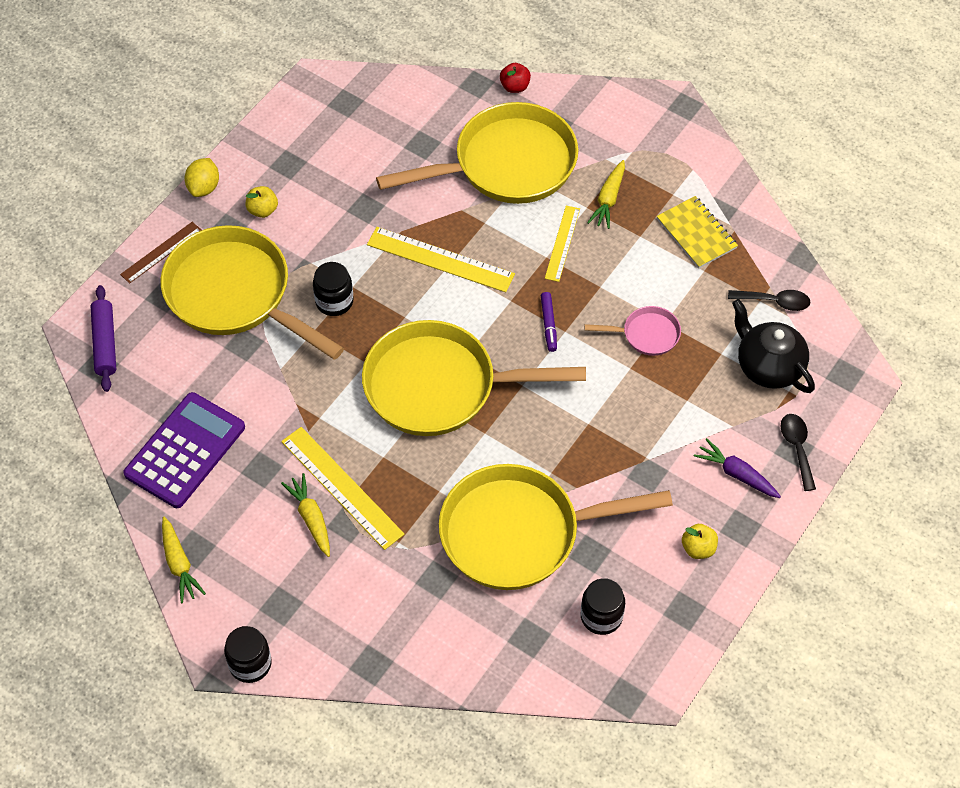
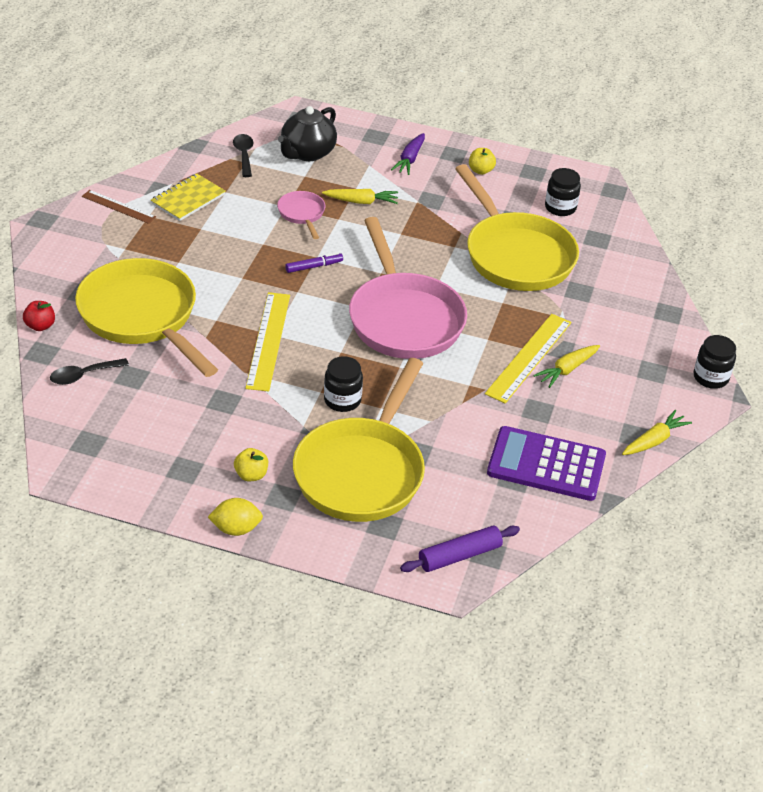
camera: 110 degrees left, 15 degrees down
brown ruler [120,222,202,284] -> brown ruler moved to [82,190,156,224]
yellow pan [362,320,586,436] -> pink pan [349,217,467,359]
yellow ruler [545,206,580,282] -> none
yellow carrot [587,160,625,229] -> yellow carrot moved to [322,189,398,204]
black spoon [781,414,816,491] -> black spoon moved to [50,358,129,385]

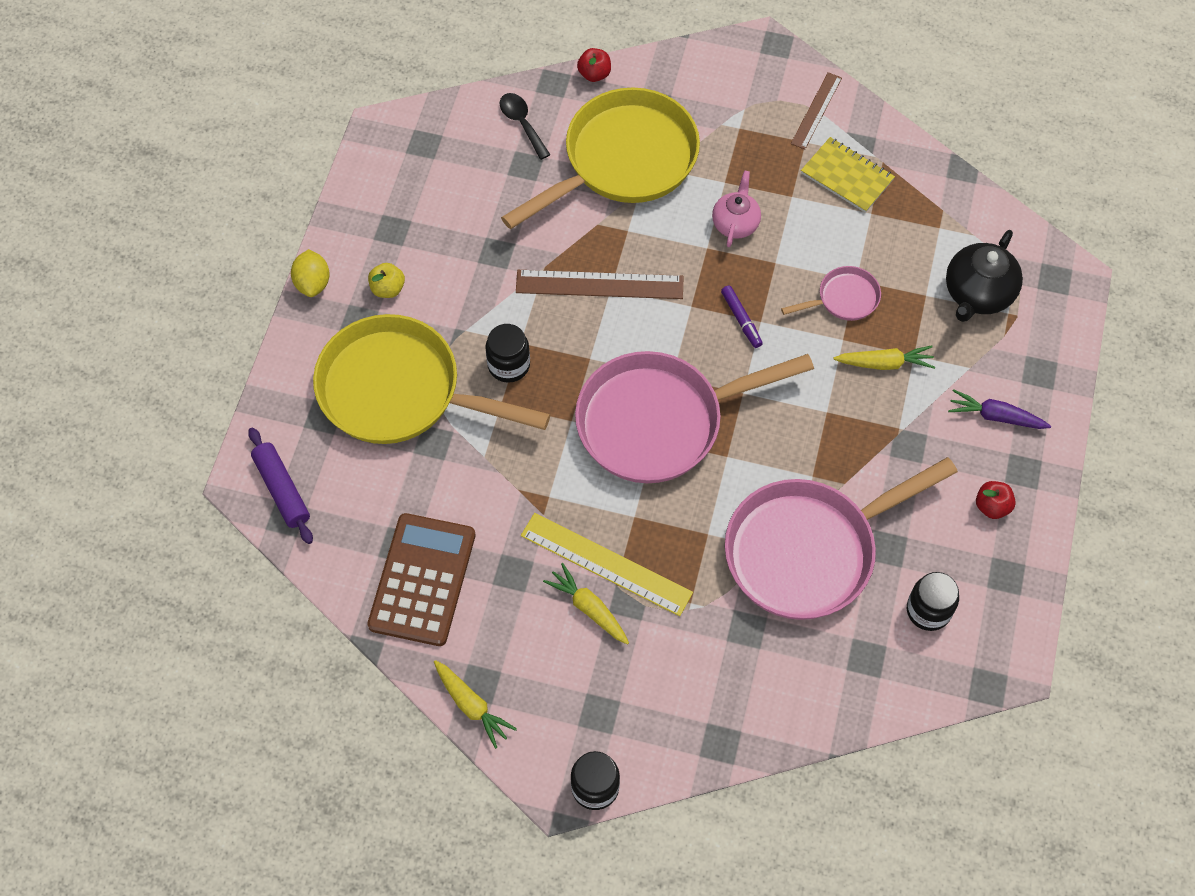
camera: 90 degrees right, 20 degrees up
black spoon [233,134,253,177] -> none
yellow ruler [245,292,290,392] -> brown ruler [516,270,683,299]
black teapot [278,106,337,161] -> black teapot turned 90 degrees counterclockwise [946,230,1023,322]
yellow carrot [322,189,398,204] -> yellow carrot turned 90 degrees counterclockwise [834,345,935,370]
yellow pan [455,164,579,291] -> pink pan [725,457,958,620]
yellow apple [469,148,496,175] -> red apple [976,481,1016,519]
purple calculator [487,426,606,501] -> brown calculator [367,513,476,646]
none -> pink teapot [712,170,761,247]

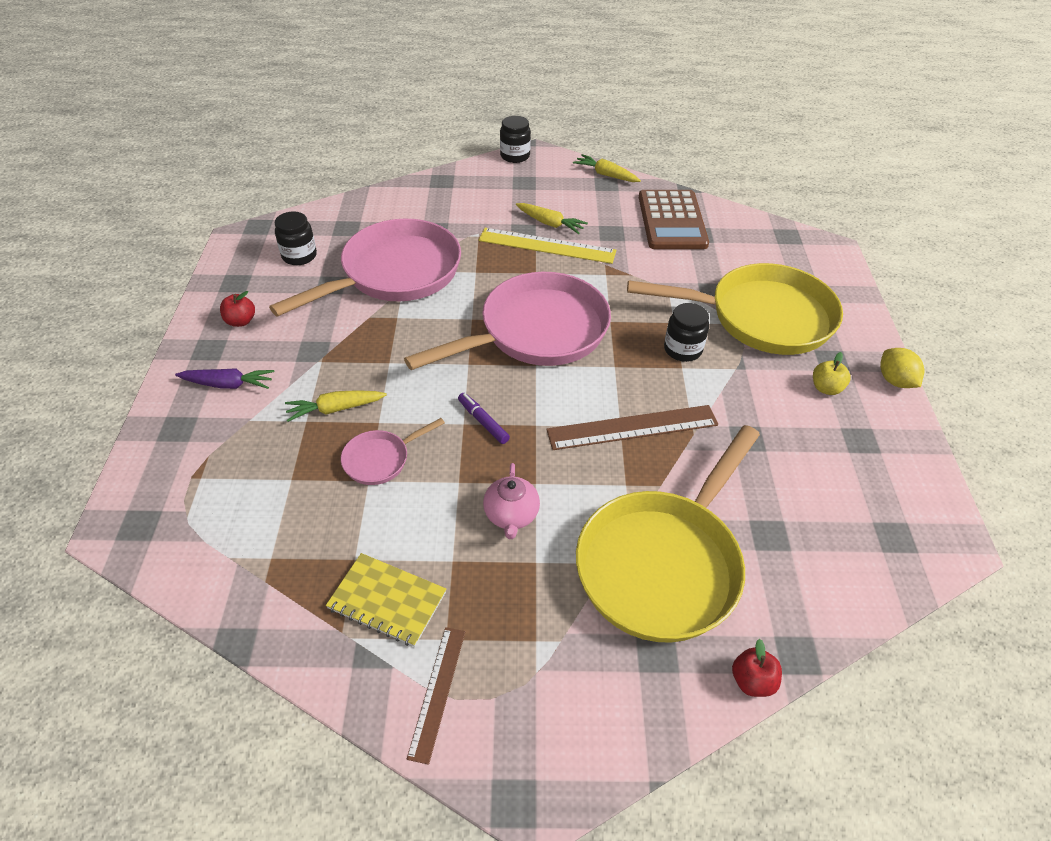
camera: 165 degrees right, 15 degrees down
purple rolling pin [248,427,313,544] -> none
black spoon [499,93,550,160] -> none
black teapot [946,230,1023,322] -> none

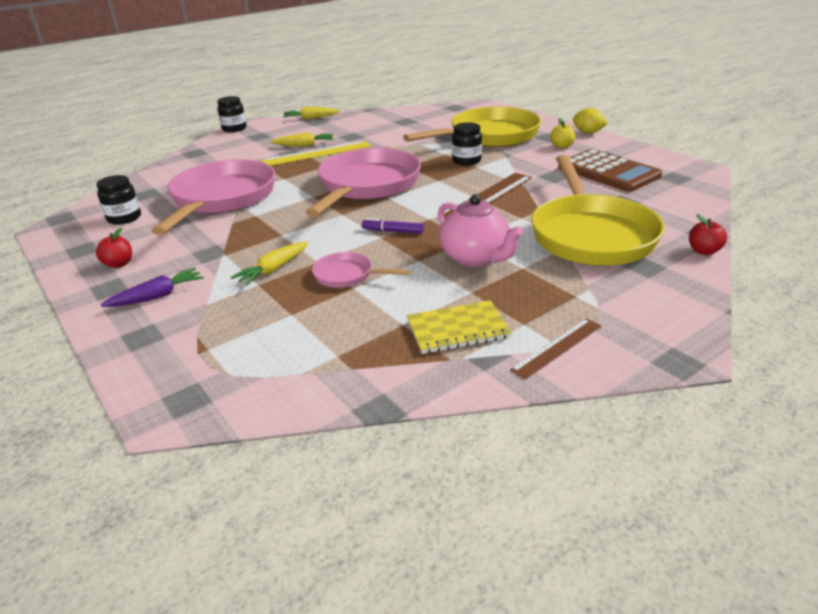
camera: 35 degrees left, 15 degrees down
pink pan [341,418,445,485] -> pink pan turned 90 degrees clockwise [312,252,410,288]
brown ruler [407,627,465,765] -> brown ruler turned 75 degrees clockwise [510,318,602,380]
pink teapot [483,463,540,539] -> pink teapot [438,194,524,267], size x1.50
brown calculator [639,190,709,249] -> brown calculator moved to [558,149,662,192]

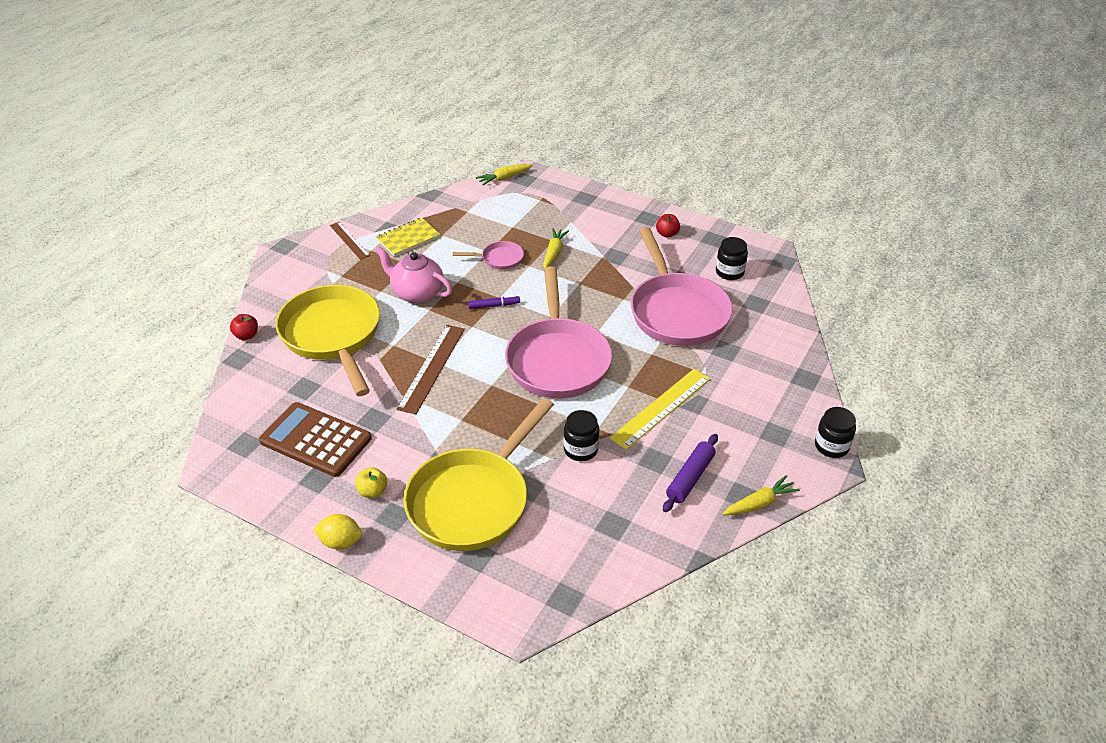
camera: 155 degrees right, 10 degrees up
purple carrot [101,268,204,307] -> none
yellow carrot [270,132,333,146] -> yellow carrot moved to [476,164,533,186]
black jar [452,122,482,166] -> black jar moved to [563,410,599,461]
brown ruler [510,318,602,380] -> brown ruler turned 60 degrees counterclockwise [330,222,370,260]
none -> purple rolling pin [663,434,718,512]

